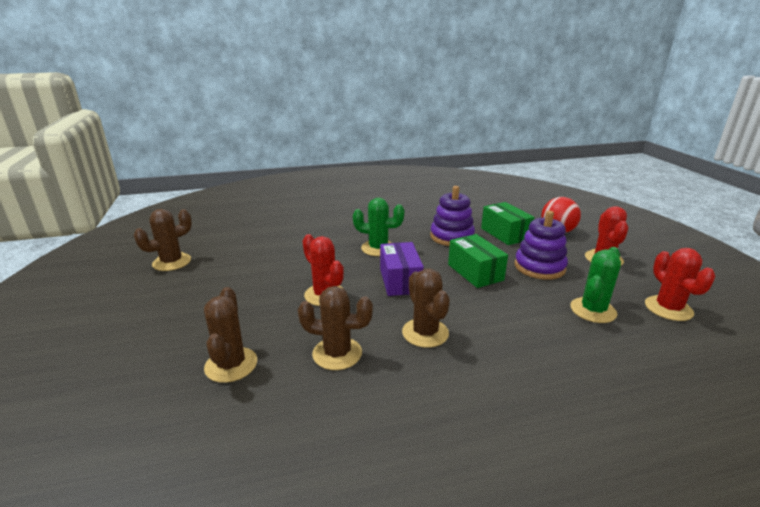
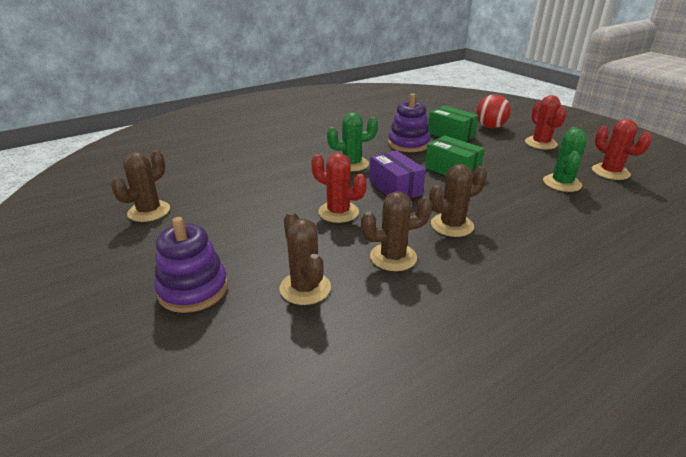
camera: 20 degrees left, 5 degrees up
brown cactus [402,269,450,348] -> brown cactus turned 75 degrees counterclockwise [429,164,487,237]
purple stacking toy [515,211,568,280] -> purple stacking toy moved to [154,217,228,313]

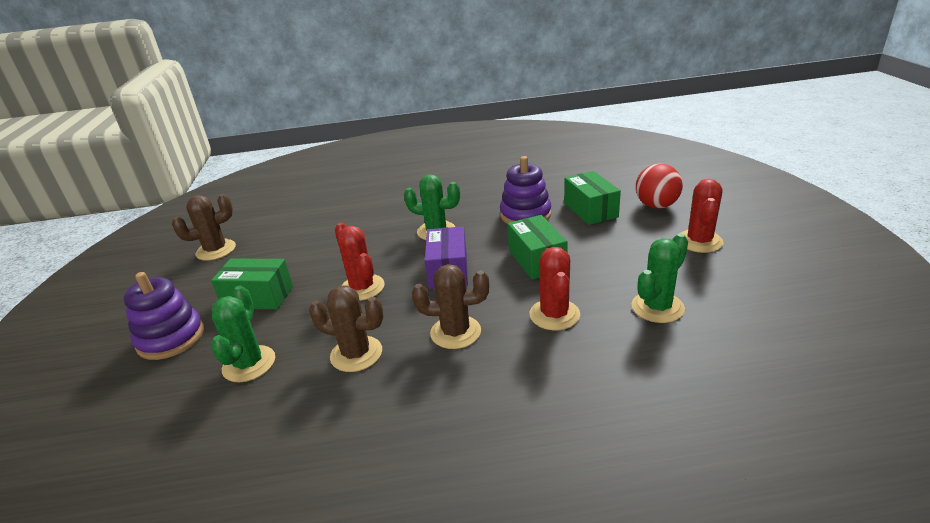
camera: 30 degrees right, 0 degrees up
brown cactus [279,211,331,305] -> green cactus [211,286,275,382]
red cactus [592,119,652,180] -> red cactus moved to [530,247,580,330]
none -> green box [211,259,293,309]

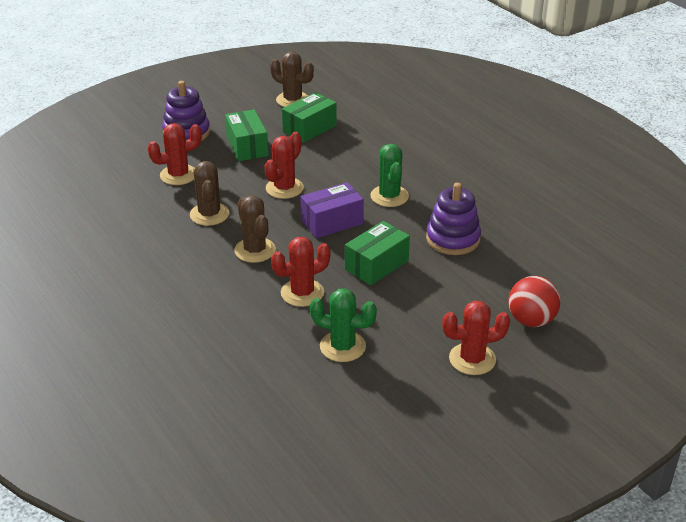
camera: 60 degrees right, 5 degrees up
green cactus [211,286,275,382] -> red cactus [148,123,202,185]
green box [564,171,621,225] -> green box moved to [282,92,337,143]

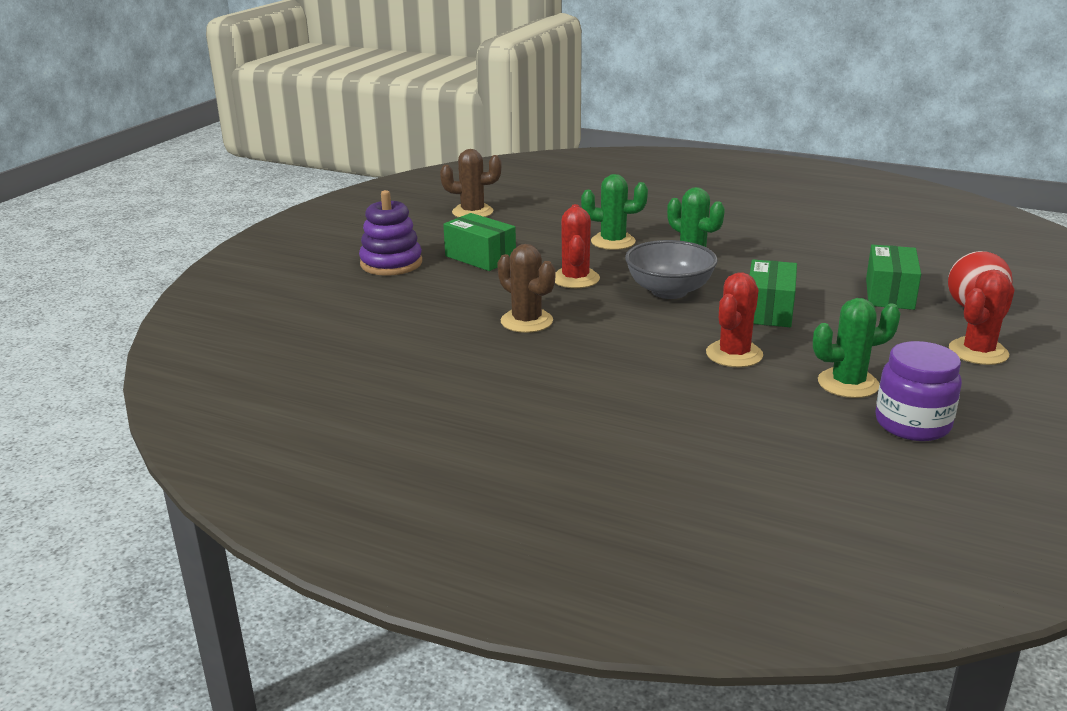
camera: 30 degrees left, 10 degrees down
red cactus [148,123,202,185] -> none
brown cactus [234,196,276,263] -> none
green box [282,92,337,143] -> green box moved to [866,245,921,310]
purple box [300,182,364,238] -> grey bowl [625,240,718,299]
purple stacking toy [426,183,481,255] -> none
none -> green cactus [581,174,648,250]
none -> purple jar [875,341,962,441]

